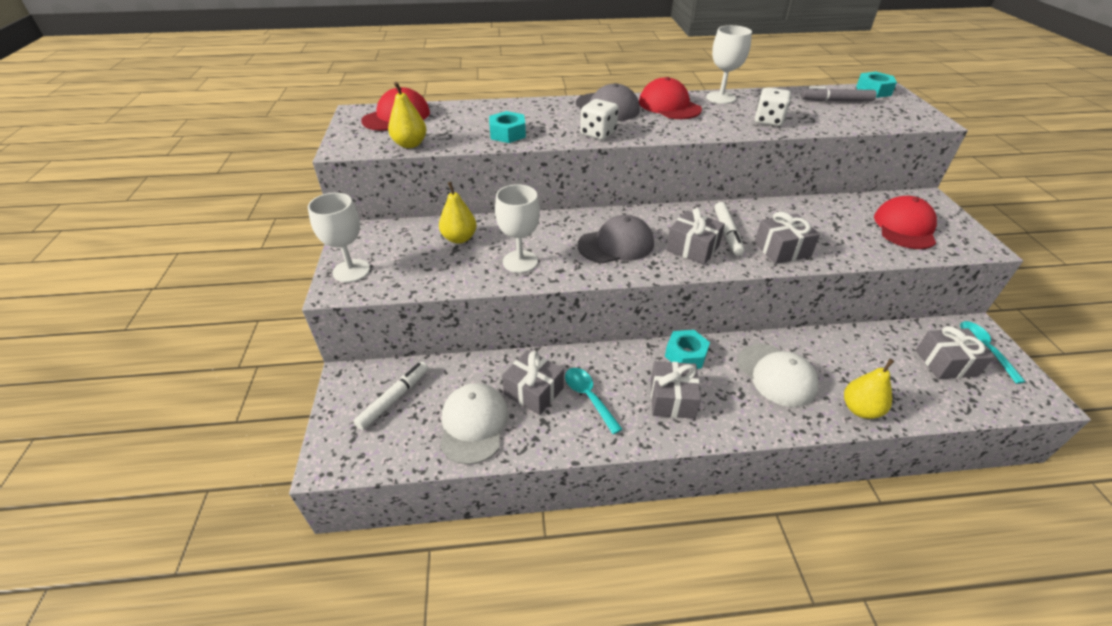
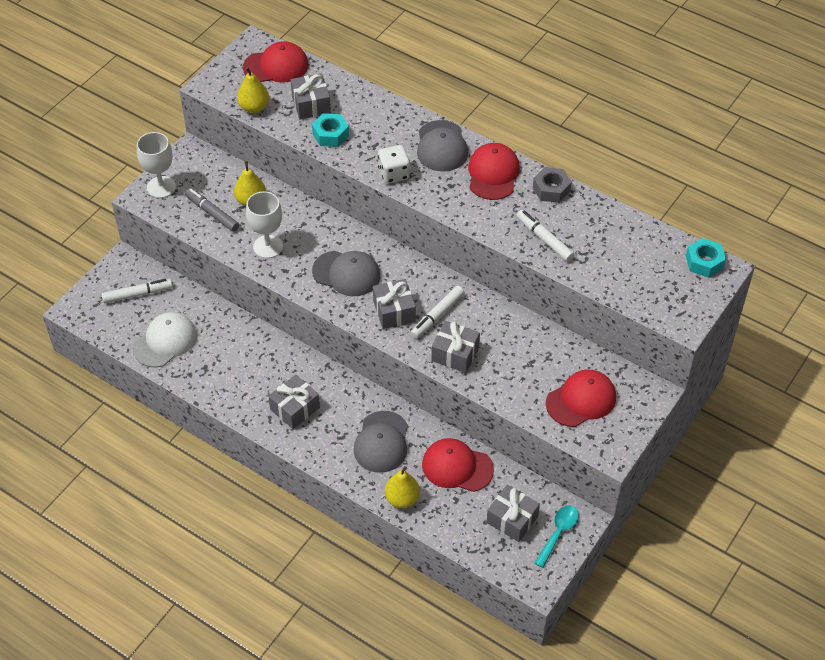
camera: 40 degrees right, 10 degrees up
grey gift [502,350,564,415] -> grey gift moved to [291,73,331,119]
turquoise spoon [565,368,622,434] -> none
turquoise nut [665,330,710,369] -> none
white goblet [706,25,752,104] -> grey nut [533,167,572,203]
white cap [737,344,819,407] -> grey cap [354,411,408,473]
white dice [755,88,791,126] -> white marker [517,210,574,262]
grey marker [801,87,877,102] -> grey marker moved to [185,188,239,232]
none -> red cap [422,438,494,492]

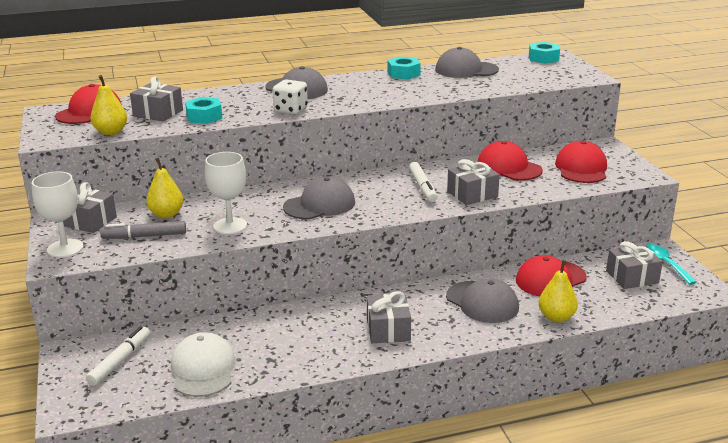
camera: 50 degrees left, 25 degrees down
grey gift [373,279,416,329] -> grey gift moved to [63,182,117,233]
red cap [468,143,520,200] -> red cap moved to [477,141,543,181]
white marker [517,210,574,262] -> none
grey nut [533,167,572,203] -> turquoise nut [387,56,421,79]
none -> grey cap [435,47,499,78]

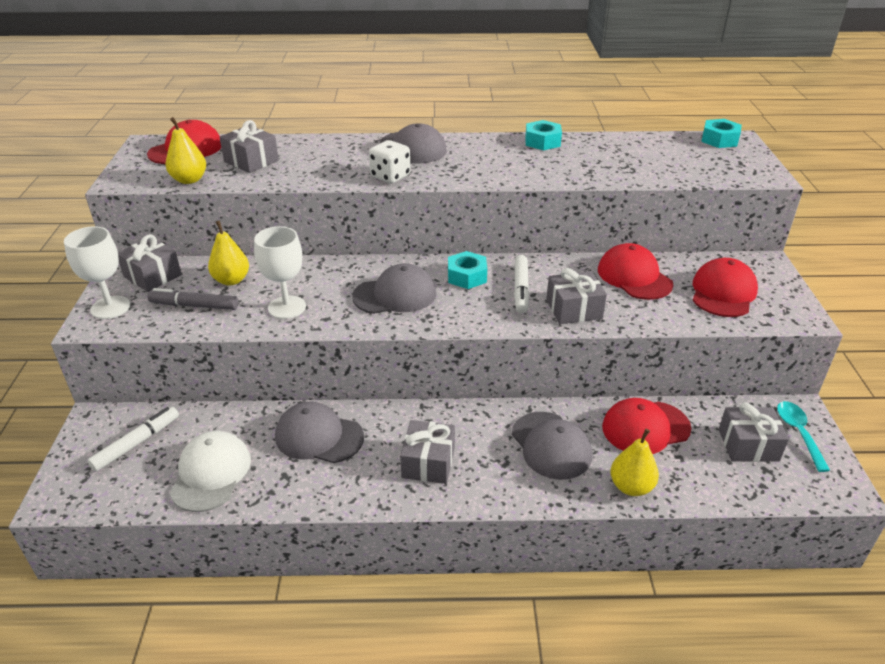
camera: 15 degrees right, 10 degrees up
turquoise nut [185,97,222,124] -> turquoise nut moved to [448,251,487,289]
grey cap [435,47,499,78] -> grey cap moved to [275,401,364,463]

